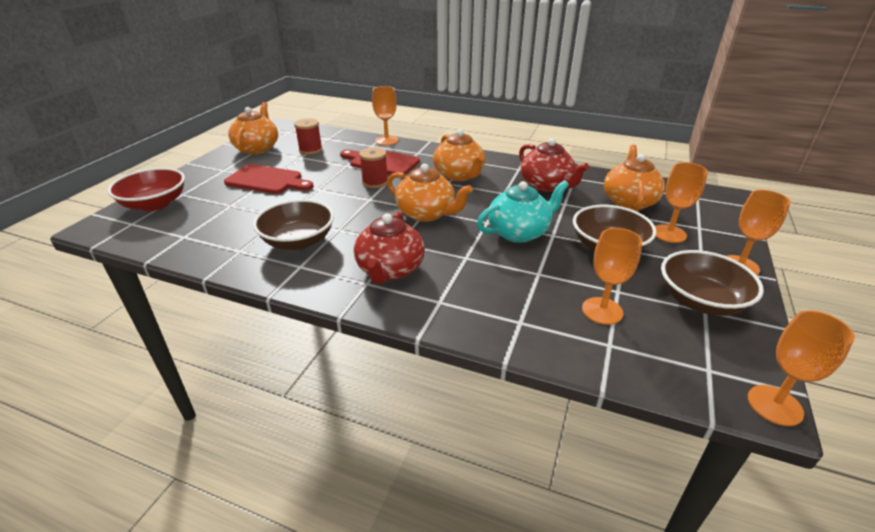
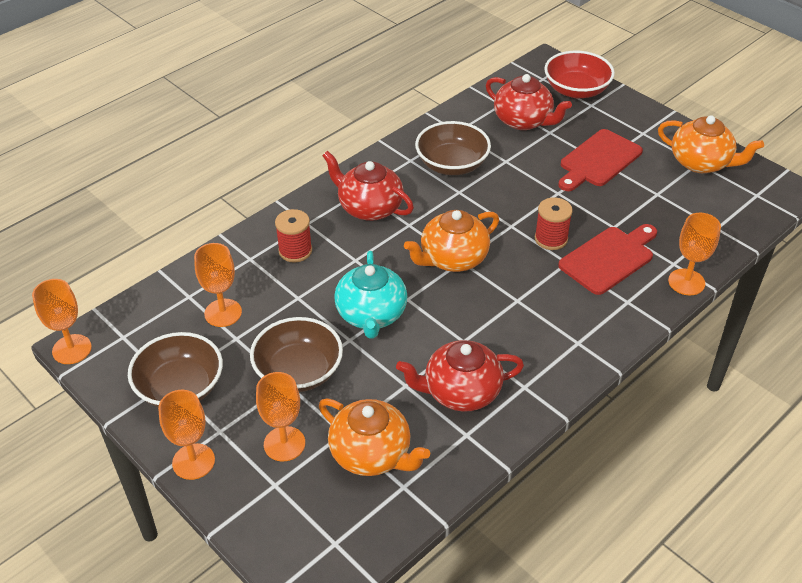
camera: 115 degrees right, 10 degrees up
red spool [294,118,322,155] -> red spool moved to [275,209,312,263]
orange teapot [433,129,485,181] -> none
none -> red teapot [486,74,572,130]

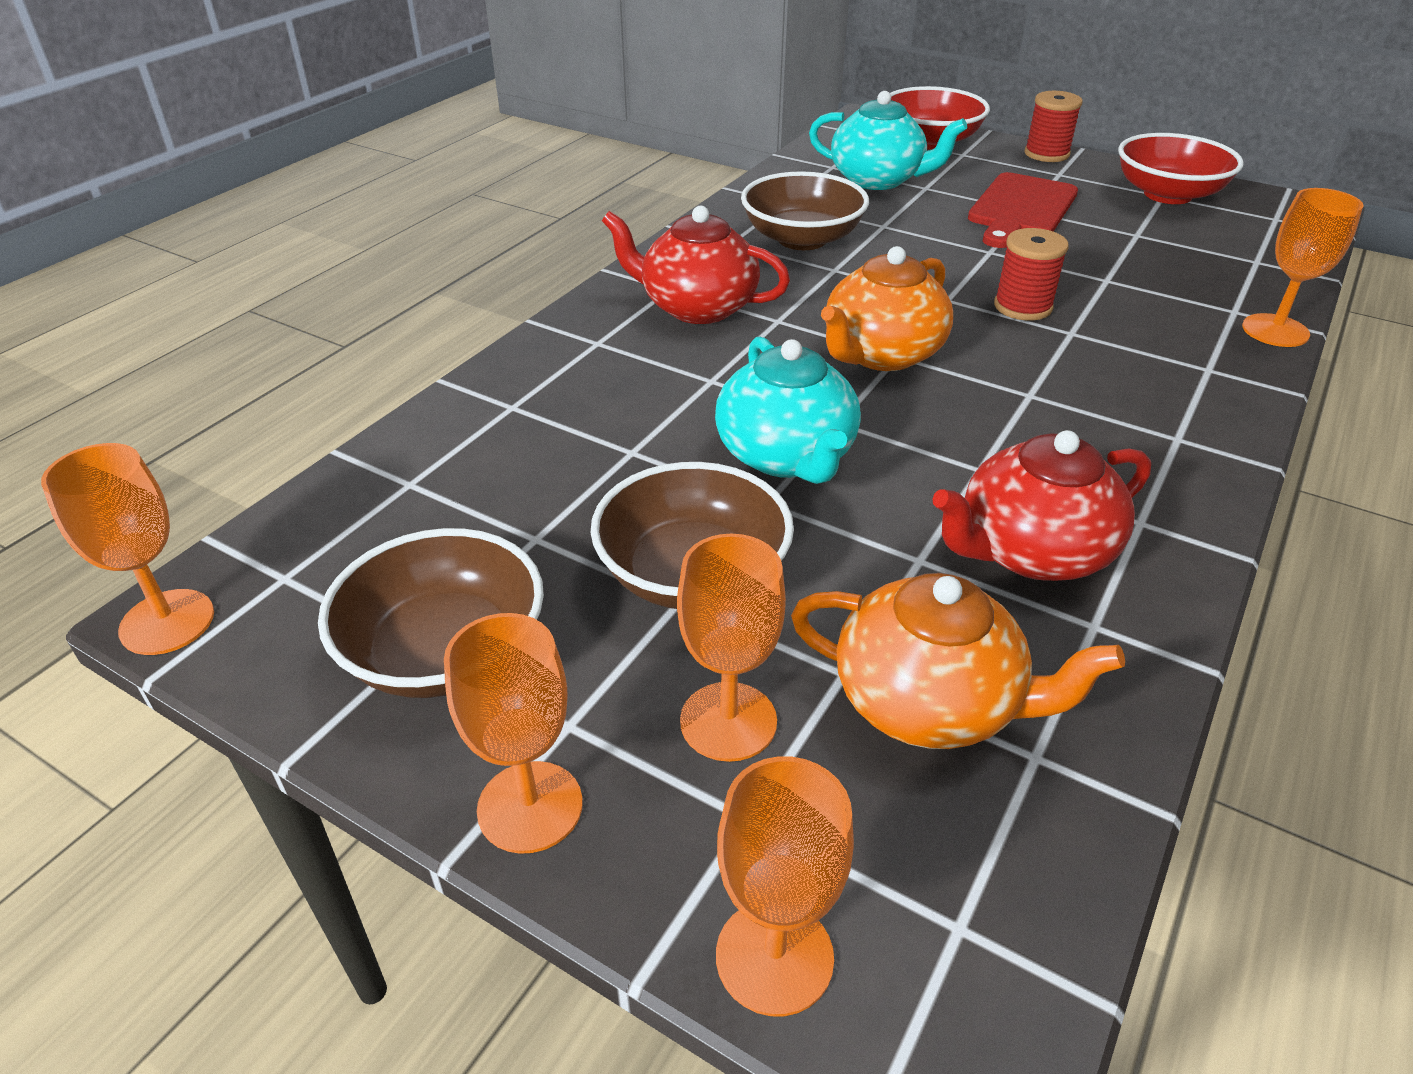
camera: 15 degrees left, 5 degrees down
orange goblet [194,243,242,327] -> orange goblet moved to [716,756,854,1016]
red spool [275,209,312,263] -> red spool moved to [1025,91,1083,162]
red teapot [486,74,572,130] -> turquoise teapot [809,91,967,190]
red cutting board [558,224,657,295] -> none
orange teapot [658,115,764,173] -> red bowl [1118,133,1244,204]

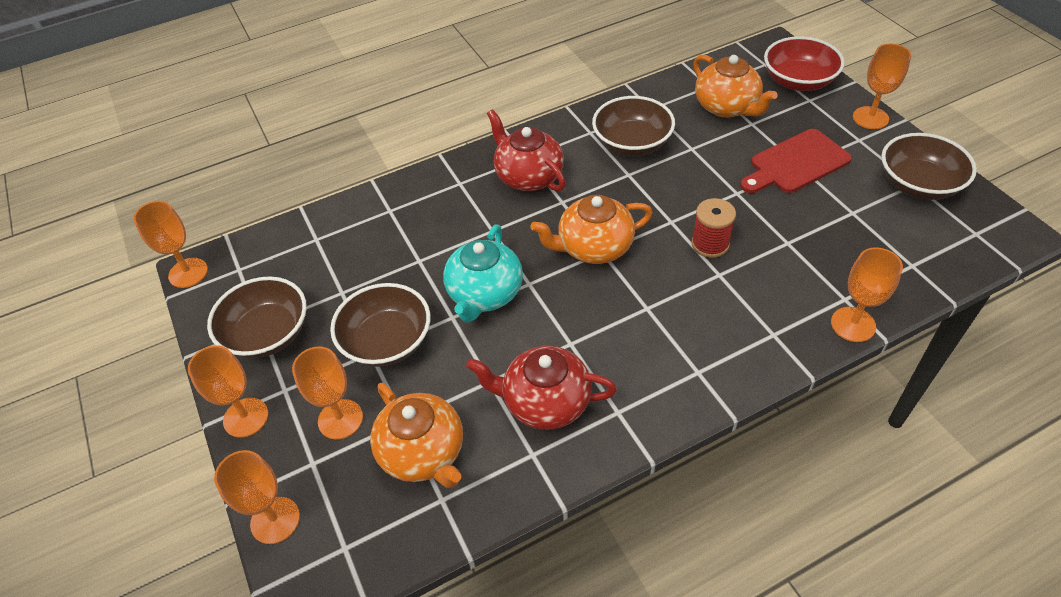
camera: 35 degrees right, 10 degrees up
turquoise teapot [809,91,967,190] -> orange teapot [693,55,778,118]
red spool [1025,91,1083,162] -> orange goblet [853,44,911,129]
red bowl [1118,133,1244,204] -> brown bowl [881,133,977,200]

